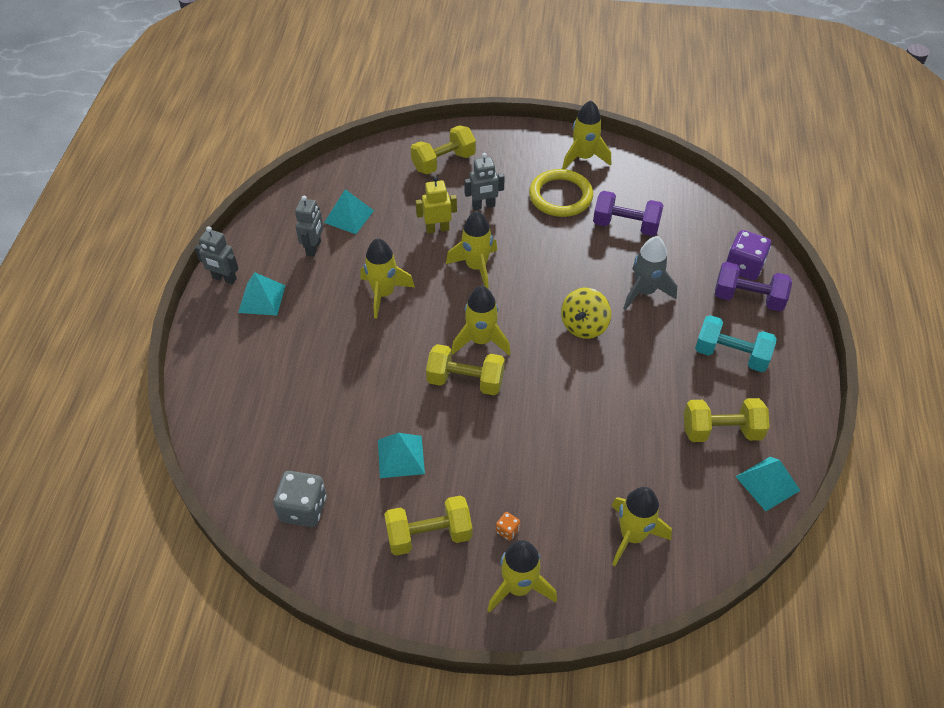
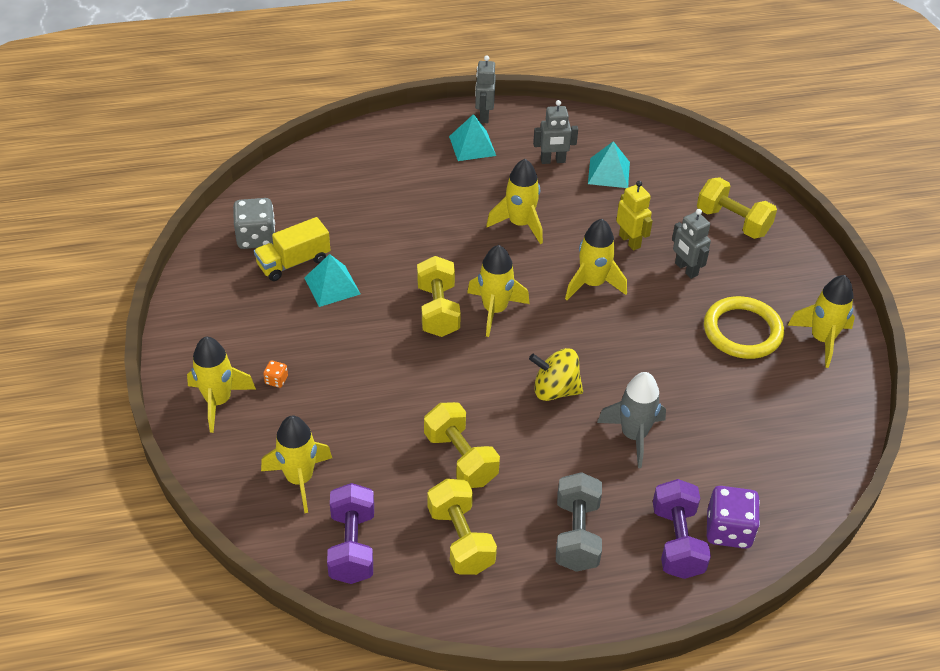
camera: 70 degrees right, 5 degrees down
yellow dumbbell [384,495,472,556] -> yellow dumbbell moved to [424,402,500,488]
purple dumbbell [593,191,664,236] -> purple dumbbell moved to [327,483,374,584]
turquoise dumbbell [695,315,777,372] -> grey dumbbell [556,472,602,572]
turquoise pyramid [735,457,800,511] -> none
none -> yellow truck [254,217,330,281]

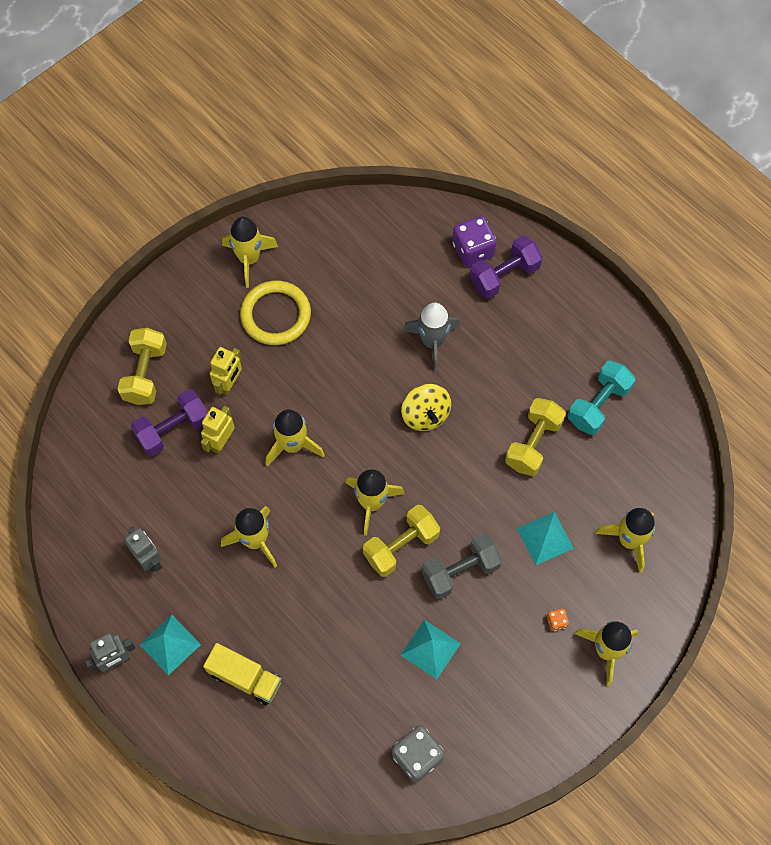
camera: 120 degrees left, 20 degrees up
yellow truck [254,217,330,281] -> yellow truck moved to [203,643,282,705]
purple dumbbell [327,483,374,584] -> purple dumbbell moved to [131,389,208,456]
yellow dumbbell [427,479,497,575] -> turquoise dumbbell [568,361,635,435]
grey dumbbell [556,472,602,572] -> grey dumbbell moved to [421,533,502,599]
turquoise pyramid [588,141,630,188] -> turquoise pyramid moved to [517,512,574,565]
grey robot [672,209,711,279] -> yellow robot [210,347,242,396]

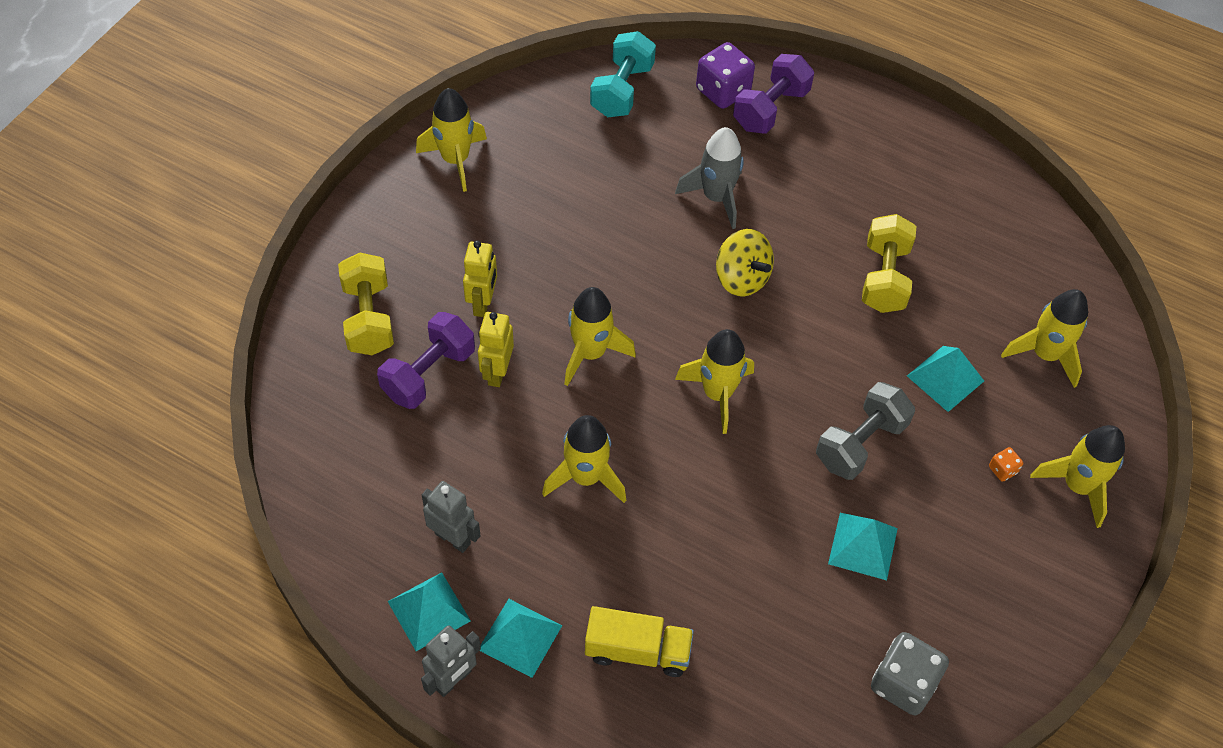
camera: 20 degrees left, 10 degrees down
yellow ring [240,281,311,345] -> none
yellow dumbbell [363,505,440,577] -> none
turquoise dumbbell [568,361,635,435] -> turquoise dumbbell moved to [590,31,656,117]
none -> turquoise pyramid [388,572,471,651]

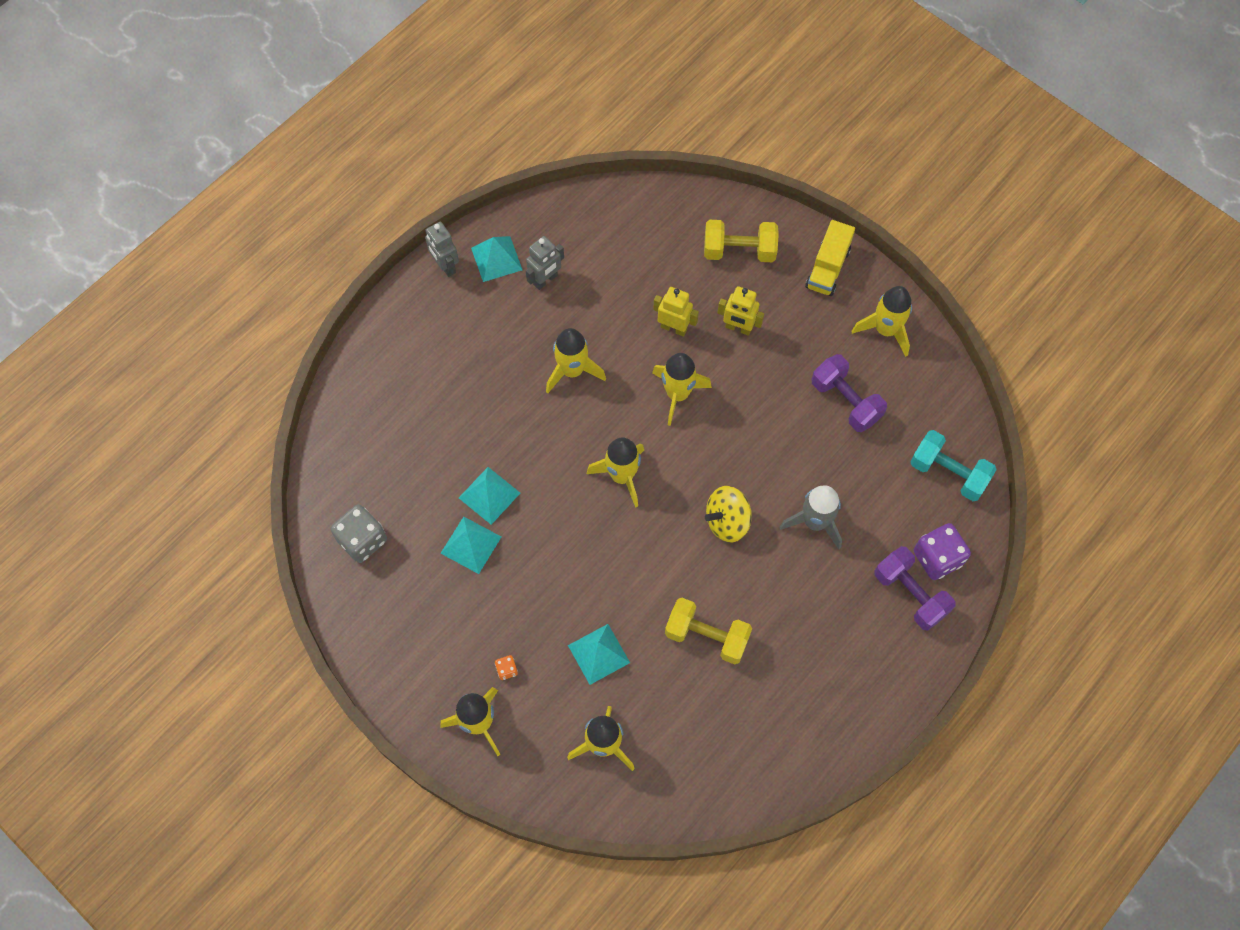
camera: 105 degrees right, 10 degrees up
purple dumbbell [377,312,475,409] -> purple dumbbell moved to [812,354,887,432]
turquoise pyramid [479,599,562,678] -> turquoise pyramid moved to [459,467,520,525]
yellow truck [585,606,694,677] -> yellow truck moved to [805,220,855,296]
grey dumbbell [816,382,915,480] -> none

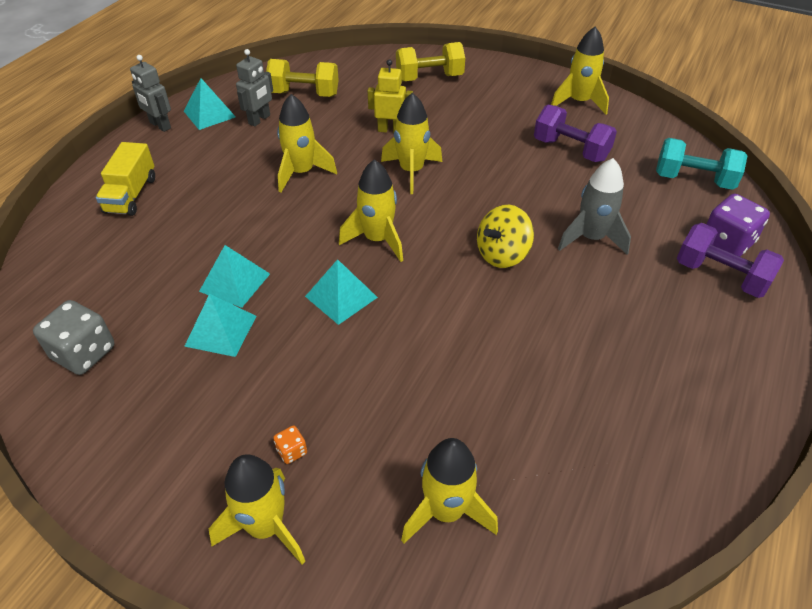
camera: 15 degrees left, 20 degrees down
turquoise pyramid [568,624,630,685] -> turquoise pyramid moved to [305,259,378,325]
yellow dumbbell [665,598,752,664] -> yellow dumbbell moved to [266,59,339,97]
yellow robot [717,286,764,336] -> none
yellow truck [805,220,855,296] -> yellow truck moved to [96,142,155,216]

